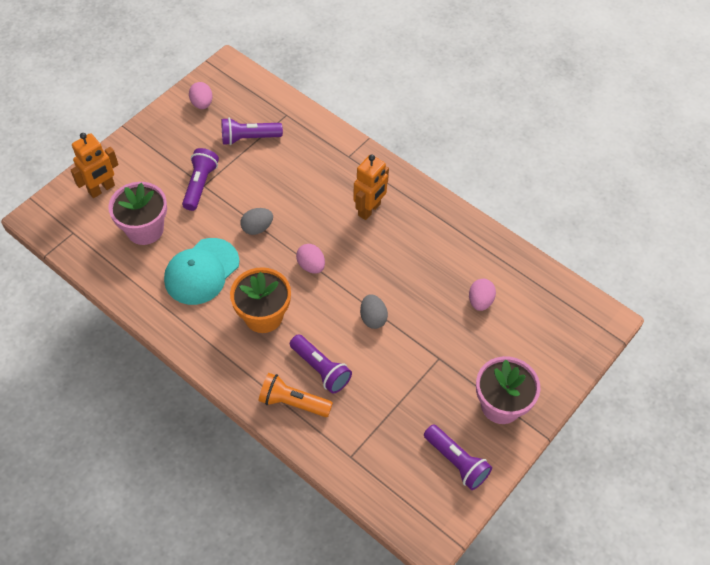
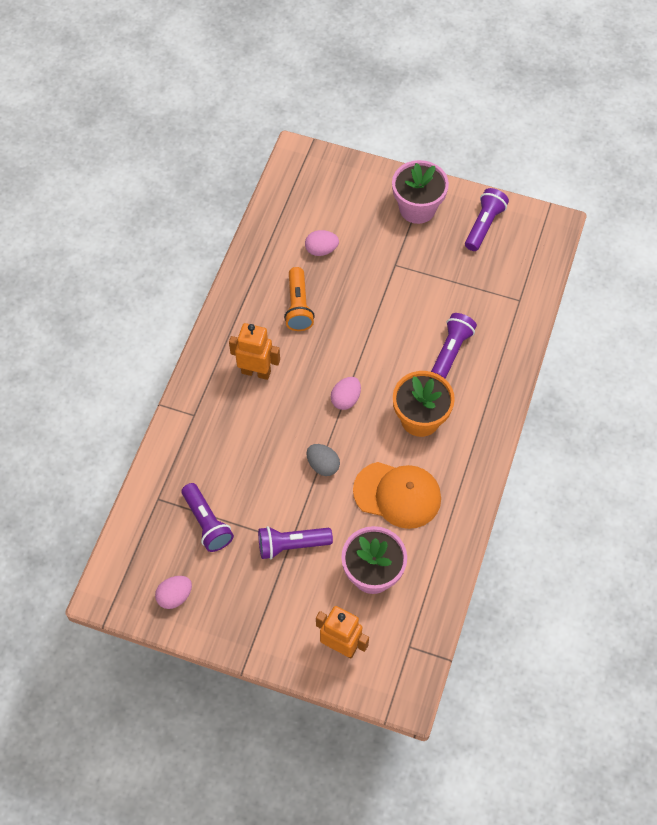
camera: 110 degrees left, 5 degrees up
turquoise cap [164,238,239,305] -> orange cap [353,462,441,529]
orange flashlight [259,373,333,417] -> orange flashlight moved to [284,267,315,331]
grey egg [360,294,388,329] -> none

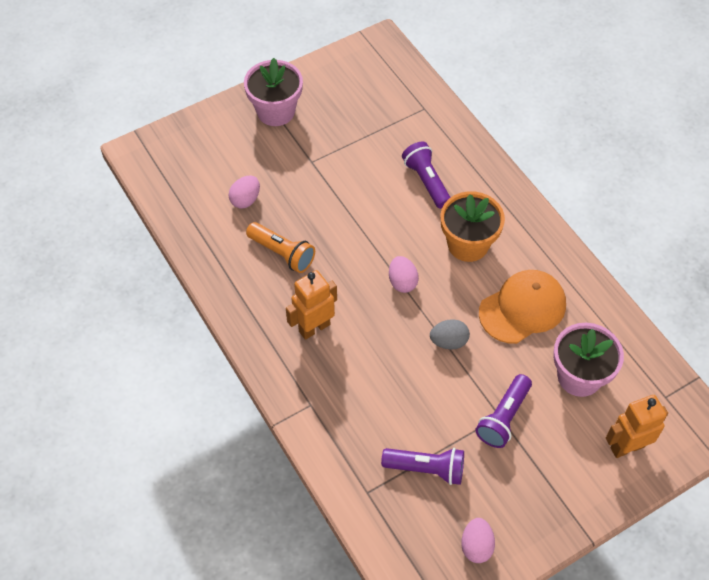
camera: 50 degrees left, 5 degrees down
purple flashlight [465,188,509,251] -> none

